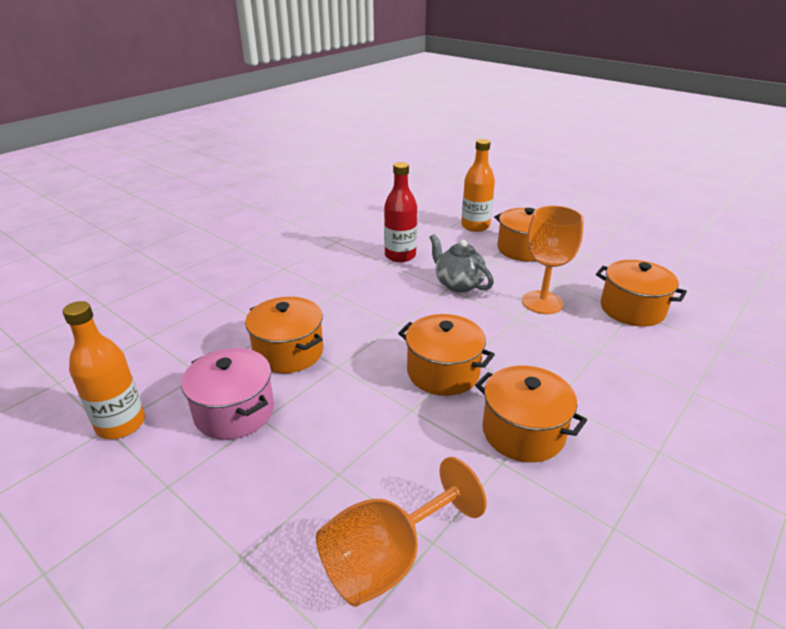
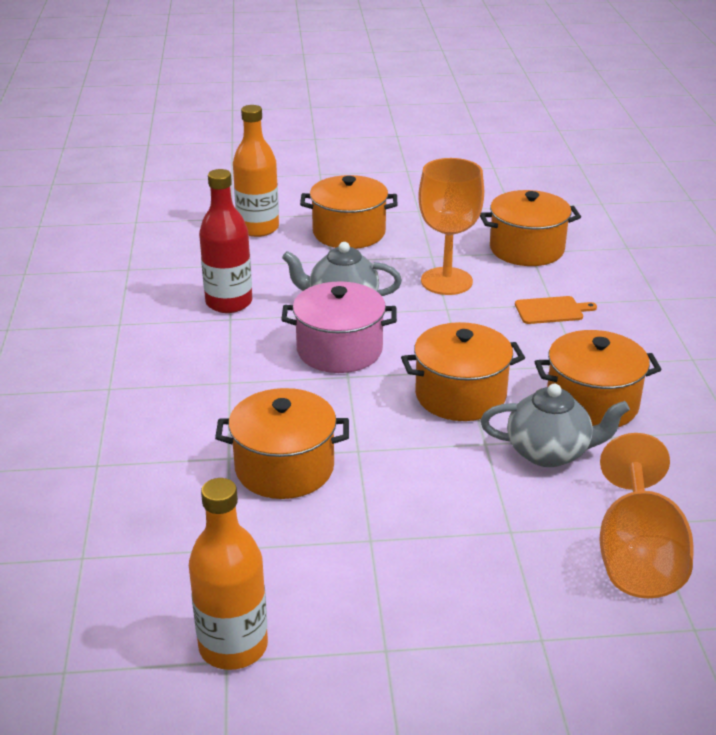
camera: 45 degrees left, 0 degrees up
pink pot [181,348,274,440] -> pink pot moved to [281,281,397,373]
none -> grey teapot [480,384,630,467]
none -> orange cutting board [515,296,597,324]

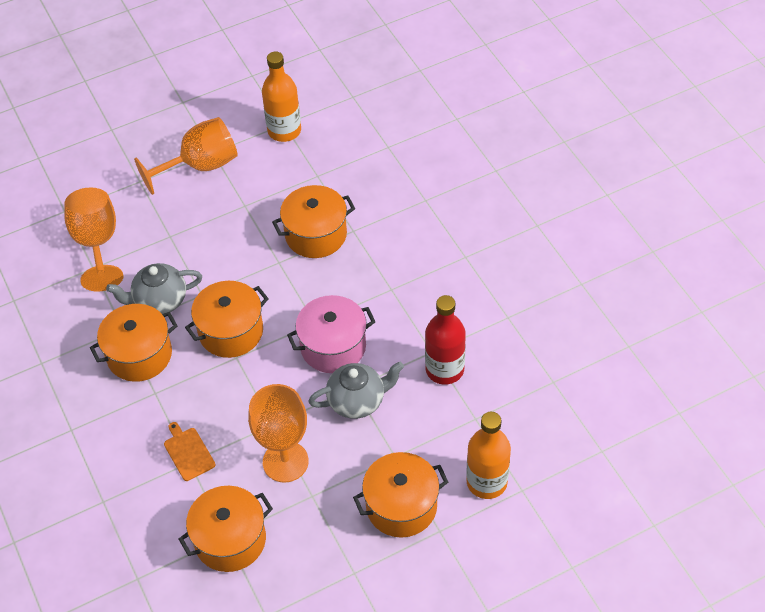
camera: 160 degrees right, 20 degrees up
orange cutting board [515,296,597,324] -> orange cutting board turned 90 degrees clockwise [164,422,215,481]
none -> orange goblet [134,117,238,195]

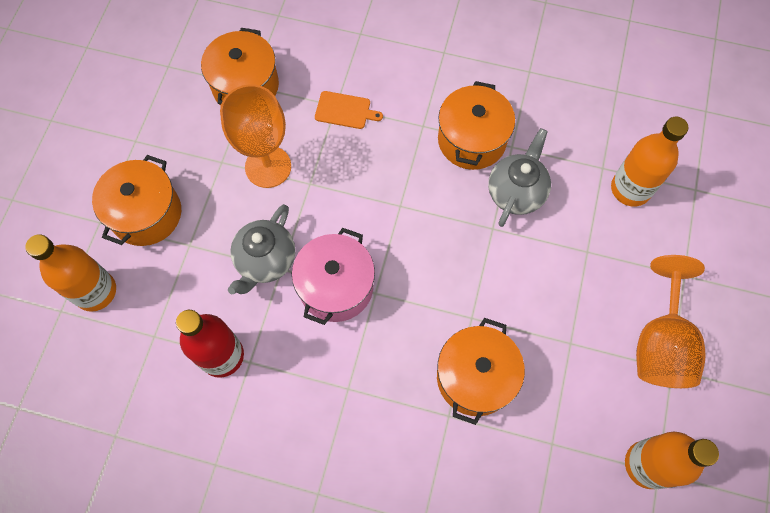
camera: 130 degrees right, 15 degrees up
orange goblet [64,187,124,291] -> orange bottle [611,117,688,207]
orange pot [185,281,269,358] -> none

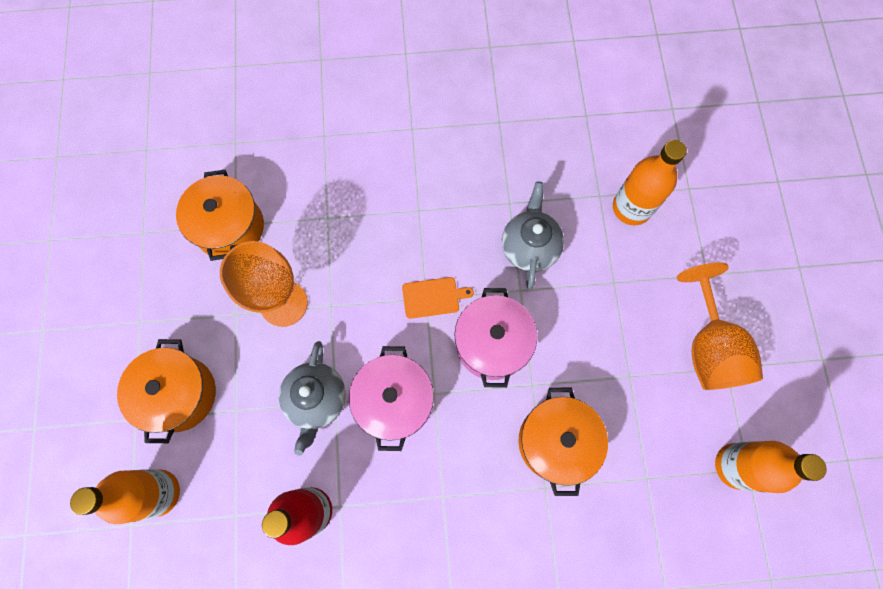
camera: 20 degrees left, 5 degrees up
orange cutting board [315,91,383,129] -> orange cutting board moved to [402,277,474,319]
orange pot [438,81,515,170] -> none
none -> pink pot [454,288,537,388]

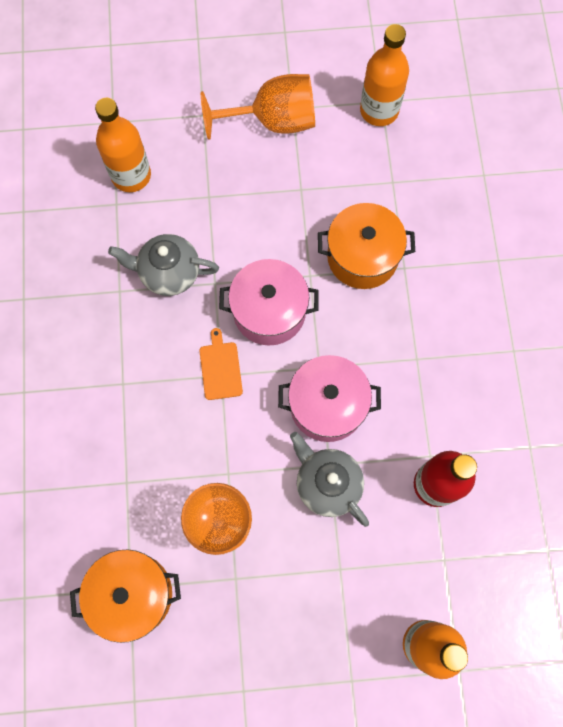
camera: 90 degrees left, 0 degrees up
orange pot [117,339,216,443] -> none
grey teapot [279,341,346,456] -> grey teapot turned 135 degrees counterclockwise [290,432,369,527]

